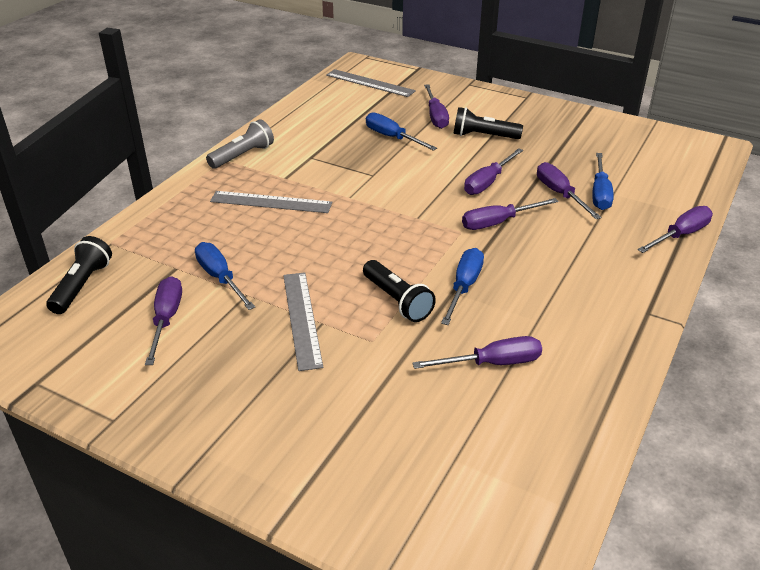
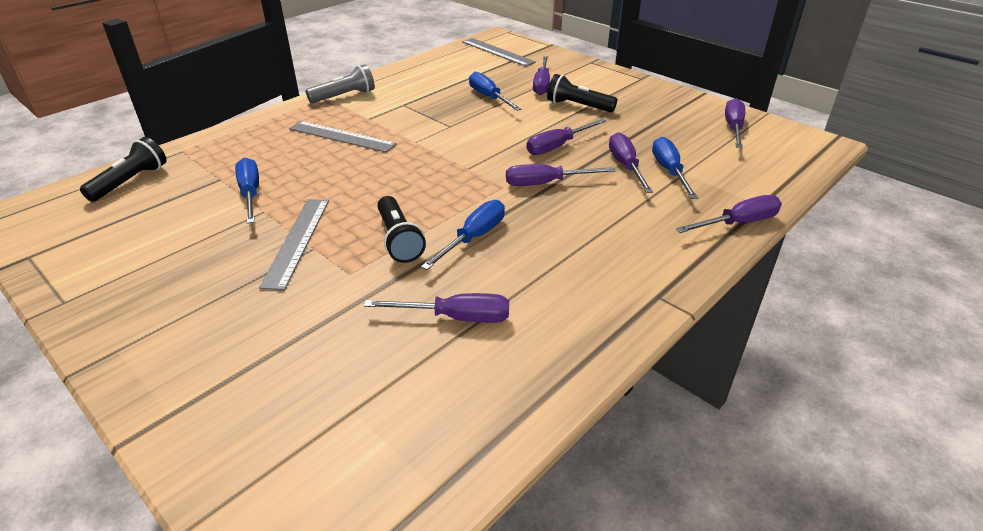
camera: 15 degrees right, 0 degrees up
purple screwdriver [145,276,182,365] -> purple screwdriver moved to [725,98,745,148]
blue screwdriver [592,153,614,210] -> blue screwdriver turned 150 degrees clockwise [652,137,698,199]

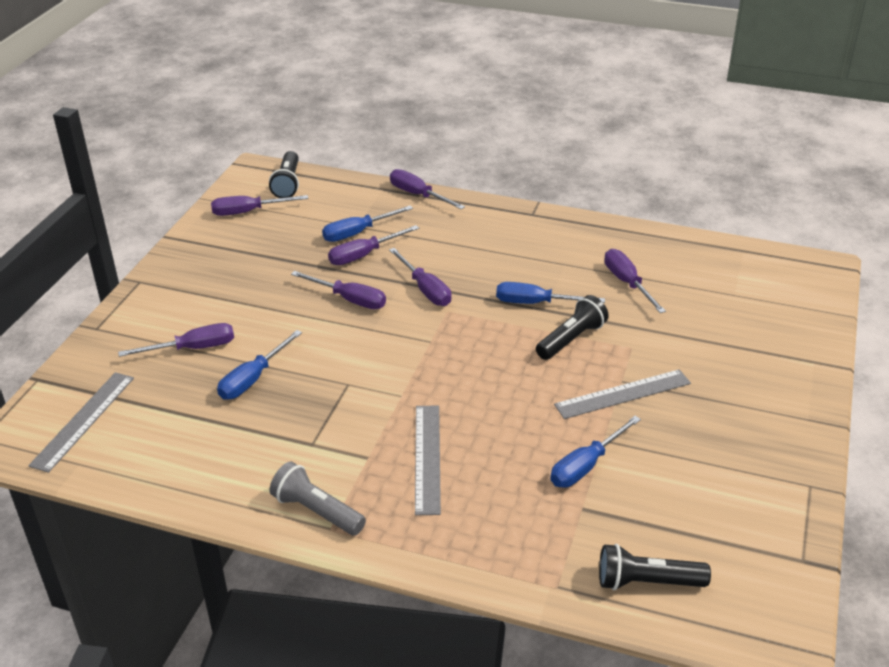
camera: 115 degrees left, 0 degrees up
black flashlight [547,74,617,112] -> black flashlight moved to [269,151,299,198]

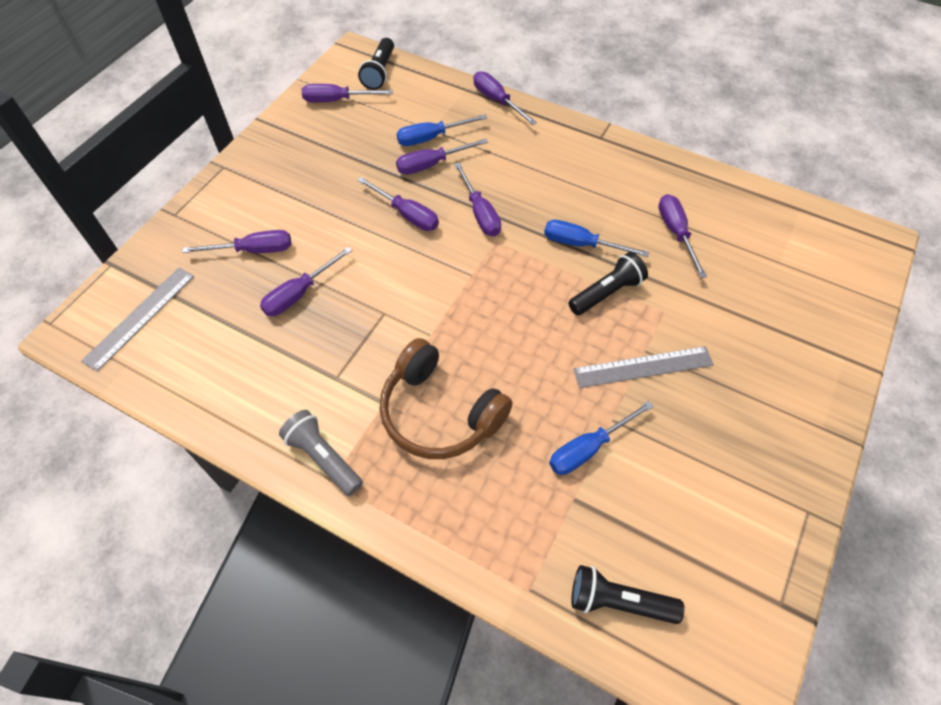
camera: 10 degrees right, 20 degrees up
blue screwdriver [217,330,302,400] -> purple screwdriver [260,247,353,316]
grey ruler [415,406,441,515] -> brown headphones [379,338,513,459]

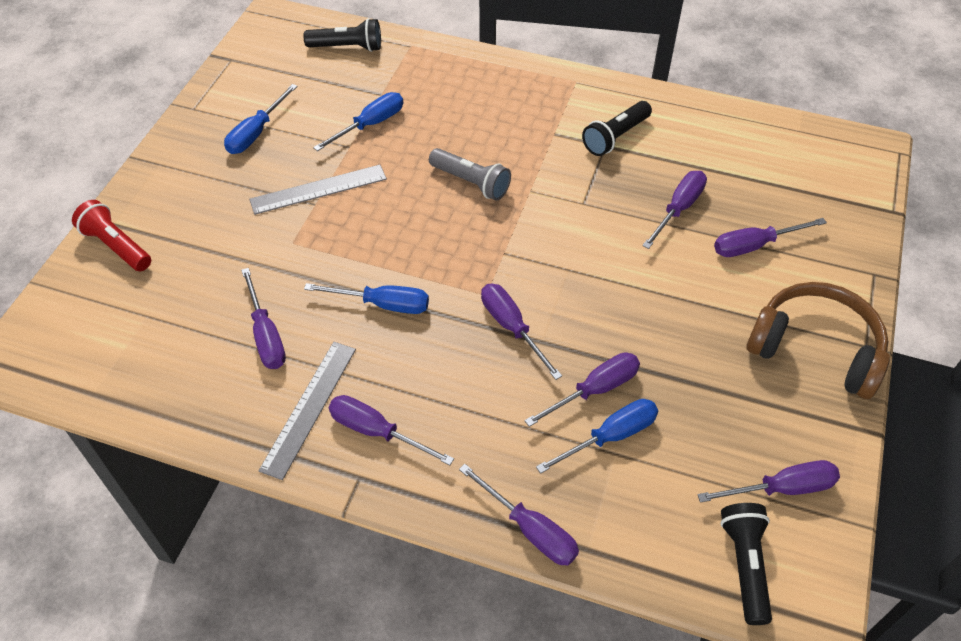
camera: 170 degrees right, 5 degrees down
grey ruler [81,268,194,371] -> grey ruler moved to [259,342,356,480]
grey flashlight [279,410,363,496] -> grey flashlight moved to [429,148,511,201]
purple screwdriver [357,177,439,231] -> purple screwdriver moved to [329,395,454,466]
brown headphones [379,338,513,459] -> brown headphones moved to [747,282,890,399]
black flashlight [568,252,648,315] -> black flashlight moved to [582,101,652,156]
none -> red flashlight [72,200,151,271]
none -> blue screwdriver [224,84,298,154]

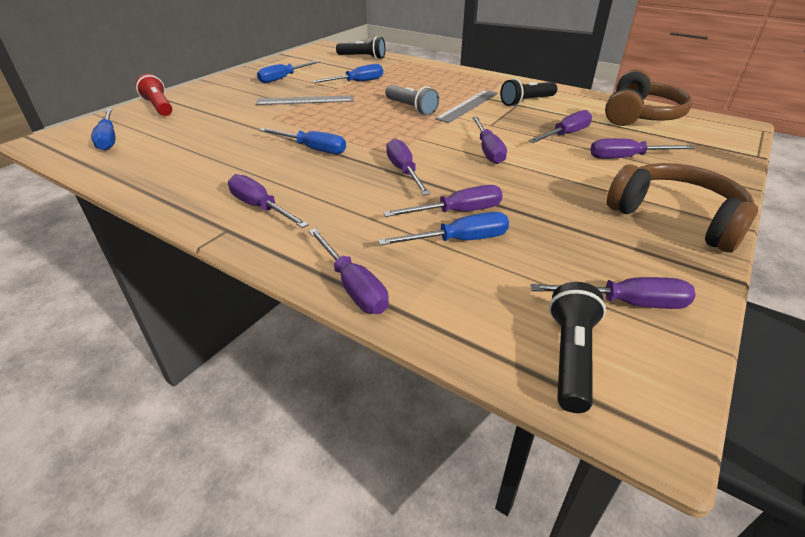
camera: 15 degrees right, 15 degrees down
purple screwdriver [241,268,286,369] -> purple screwdriver moved to [472,117,507,164]
grey ruler [259,342,356,480] -> grey ruler moved to [435,90,498,123]
none -> blue screwdriver [91,109,115,151]
none -> brown headphones [605,69,693,126]

